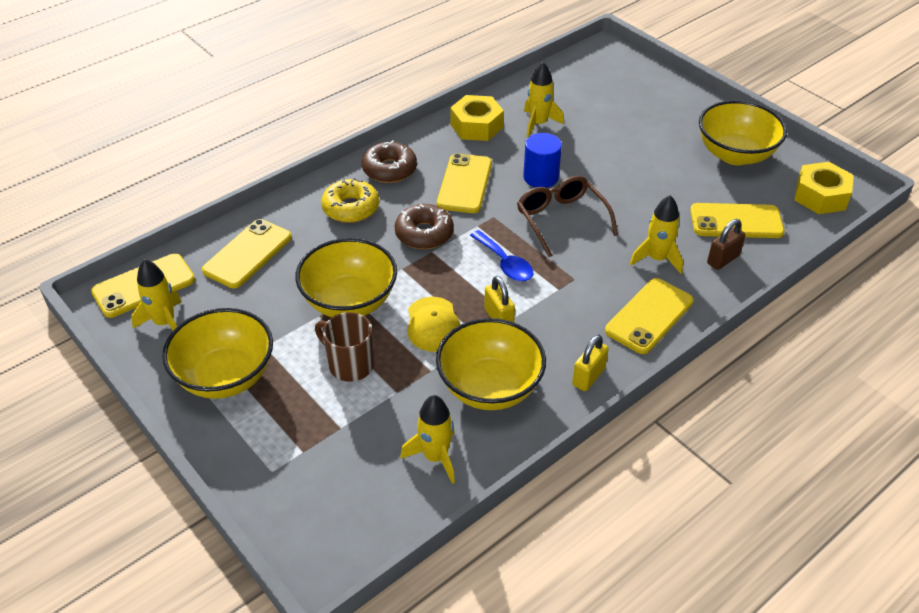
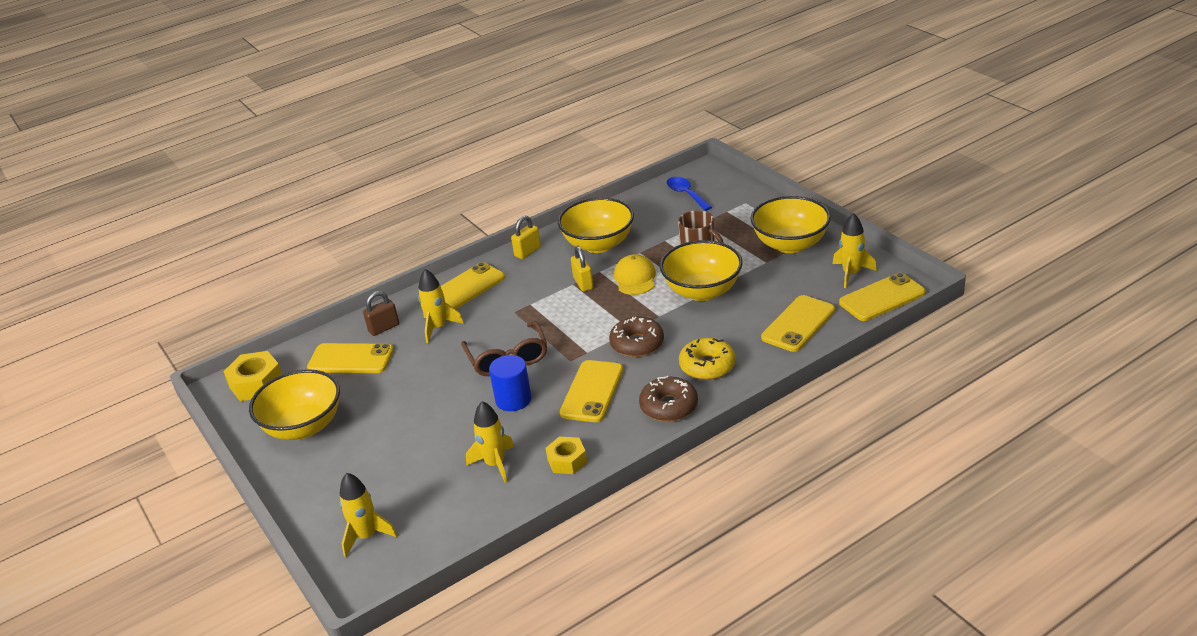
camera: 170 degrees left, 10 degrees down
yellow rocket [400,395,455,484] -> yellow rocket moved to [340,473,397,557]
yellow nut [450,95,504,141] -> yellow nut [546,436,587,474], size x0.66
blue spoon [470,230,533,281] -> blue spoon moved to [667,177,712,211]

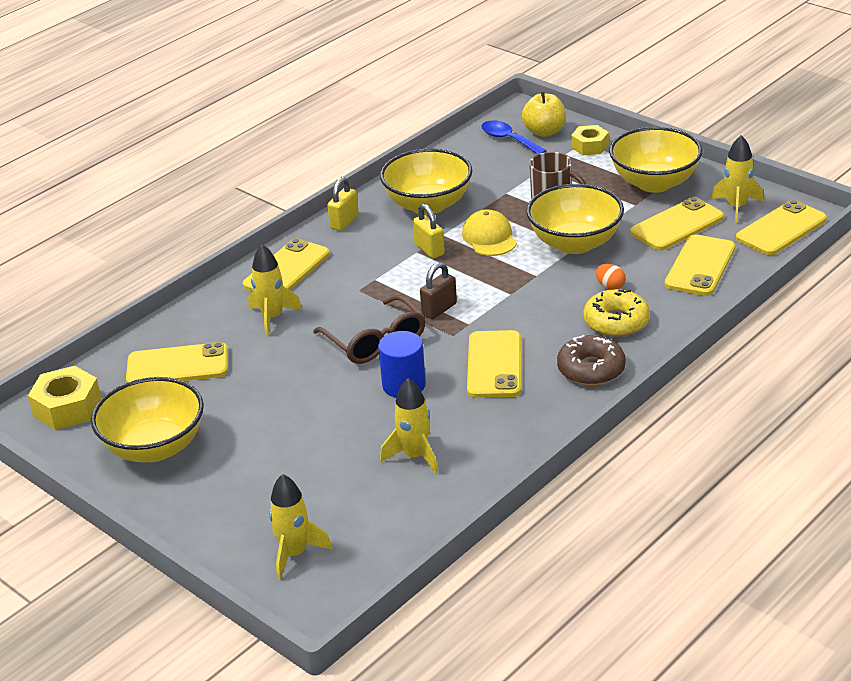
camera: 15 degrees left, 0 degrees up
brown padlock [363,291,399,336] -> brown padlock moved to [420,262,457,319]
yellow nut [546,436,587,474] -> yellow nut moved to [571,125,609,155]
brown donut [609,317,664,357] -> none
none -> yellow apple [522,92,566,137]
none -> orange egg [596,264,626,290]
none -> yellow phone [630,197,724,250]

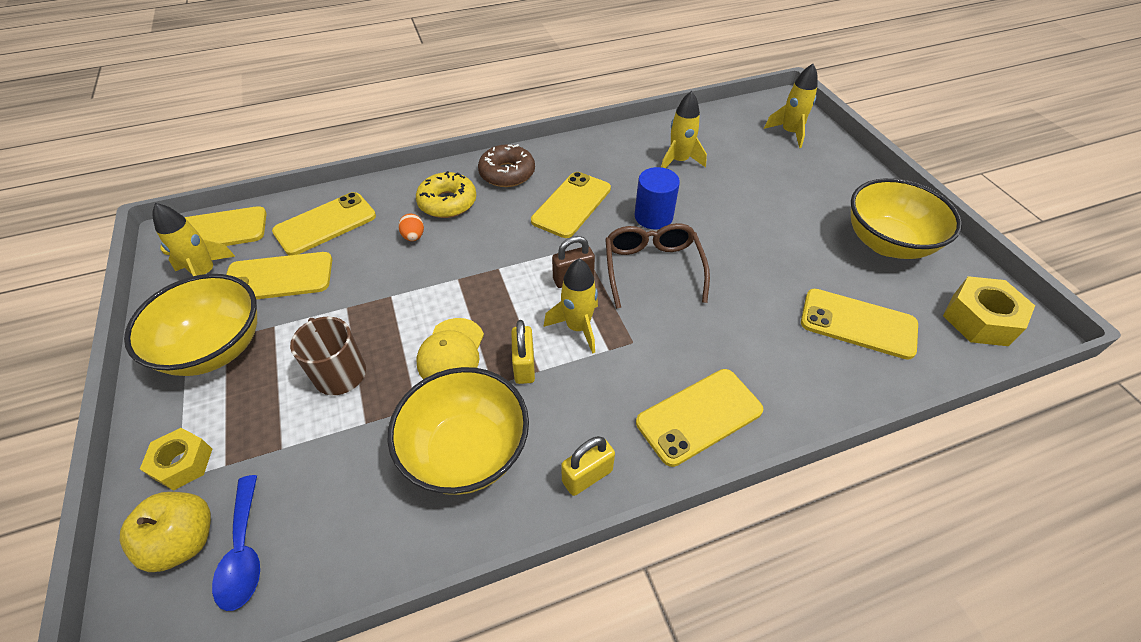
camera: 155 degrees left, 15 degrees up
yellow rocket [248,244,302,337] -> yellow rocket moved to [544,259,598,354]
yellow bowl [526,184,624,254] -> none

